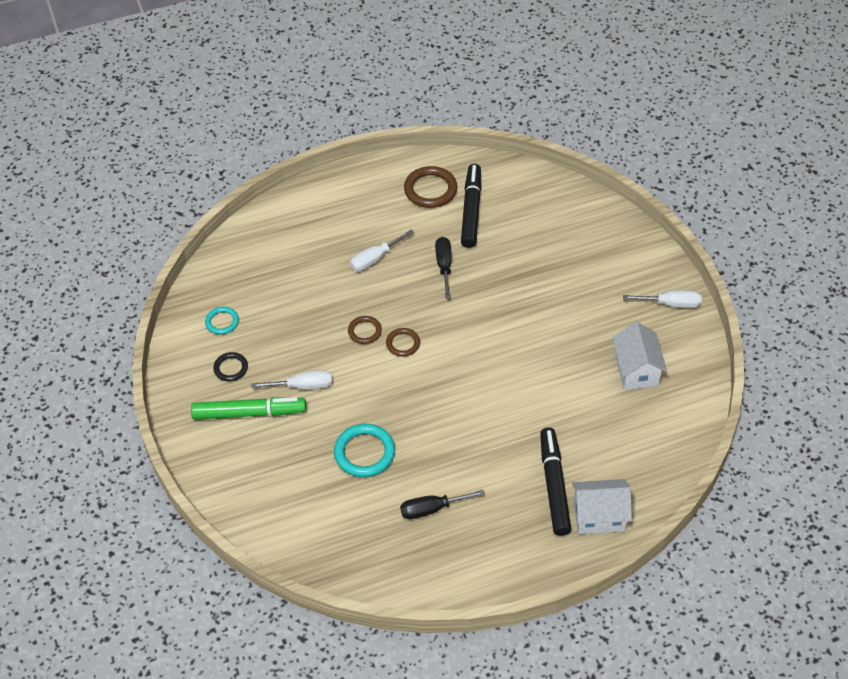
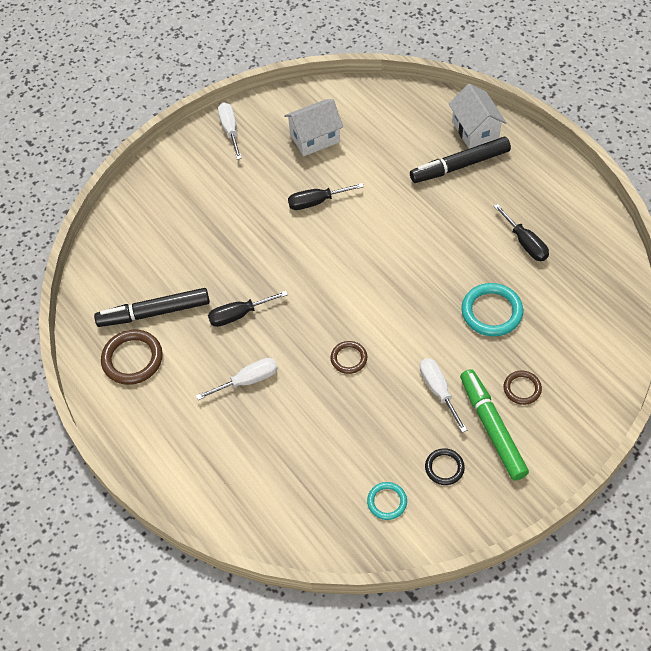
camera: 105 degrees left, 5 degrees up
white screwdriver [350,229,414,271] -> white screwdriver turned 60 degrees counterclockwise [196,358,278,400]
brown ring [386,328,420,357] -> brown ring moved to [504,371,542,405]
none -> black screwdriver [288,183,364,210]

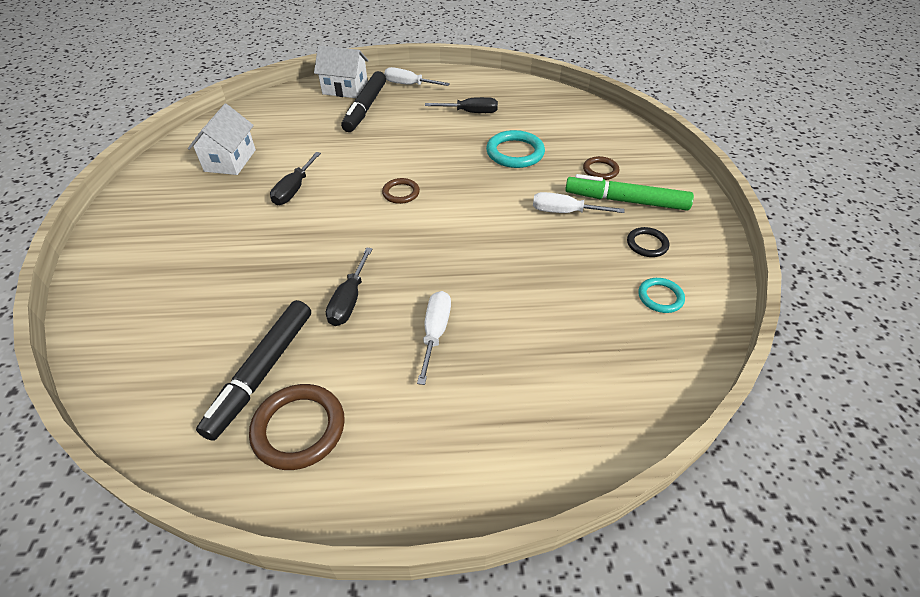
camera: 60 degrees left, 10 degrees down
white screwdriver [218,102,242,160] -> white screwdriver moved to [384,67,450,86]
brown ring [331,341,367,374] -> brown ring moved to [382,178,420,204]

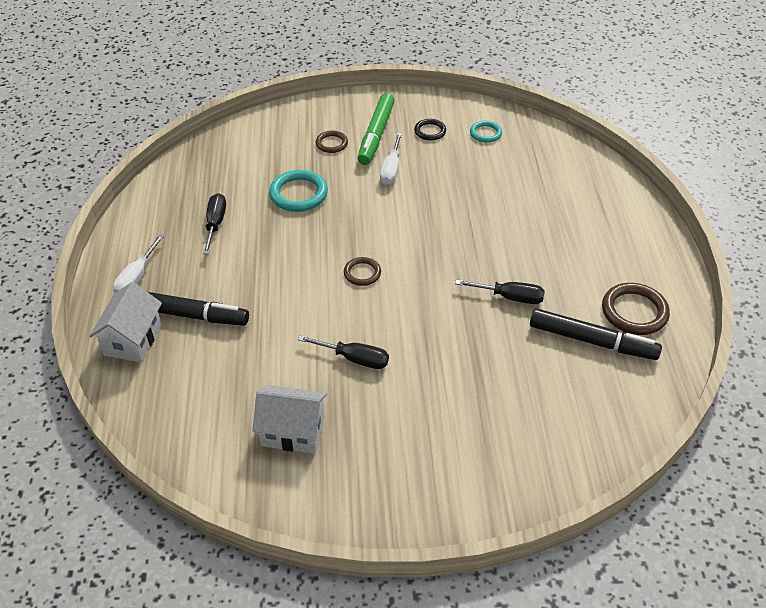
camera: 90 degrees left, 0 degrees up
white screwdriver [417,291,451,385] -> none

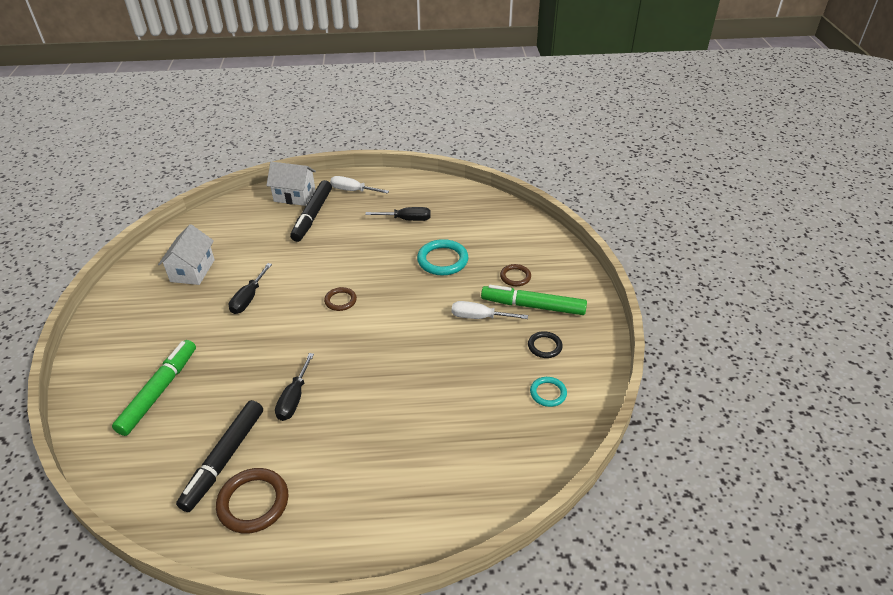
camera: 90 degrees right, 5 degrees down
none -> green marker [112,340,196,436]

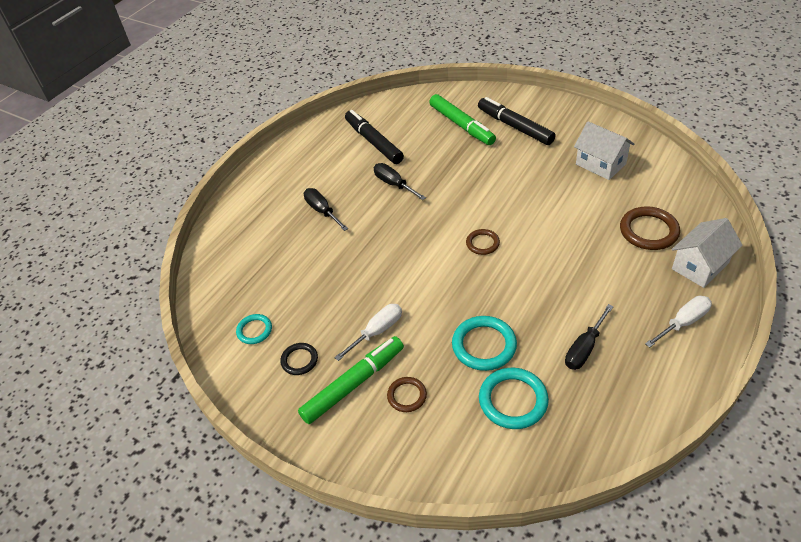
camera: 130 degrees right, 5 degrees up
brown ring [216,468,288,534] -> brown ring moved to [620,206,680,250]
black screwdriver [229,263,272,314] -> black screwdriver moved to [304,188,348,231]
black marker [290,180,332,242] -> black marker moved to [478,97,556,145]
none -> turquoise ring [479,368,549,429]

